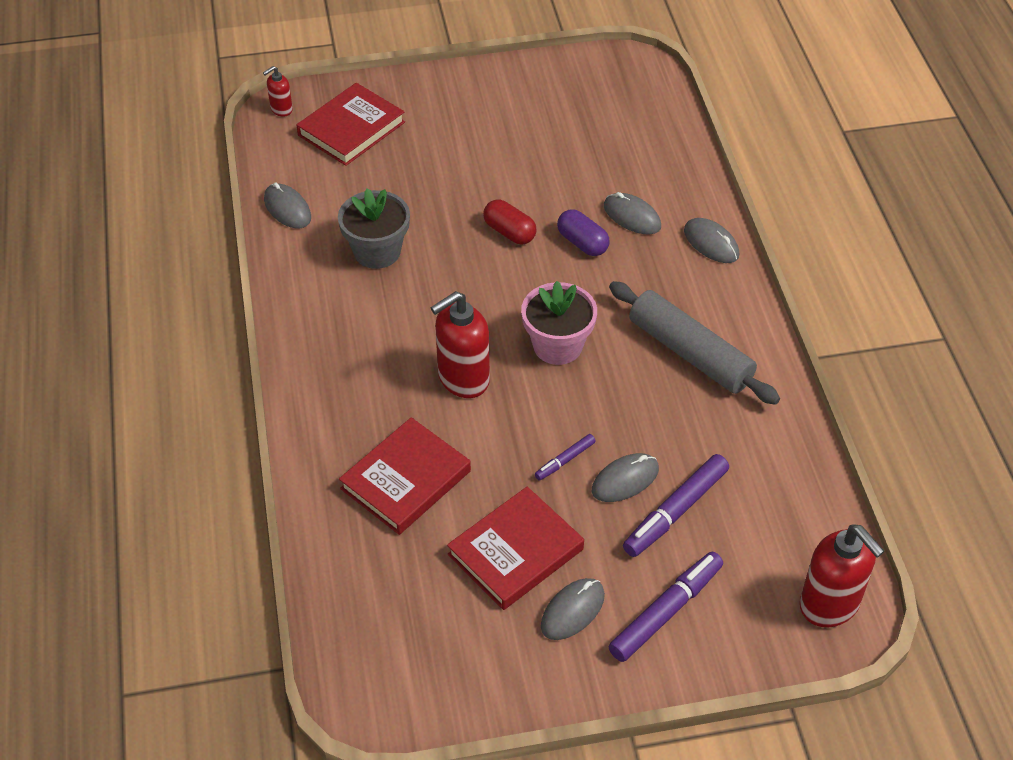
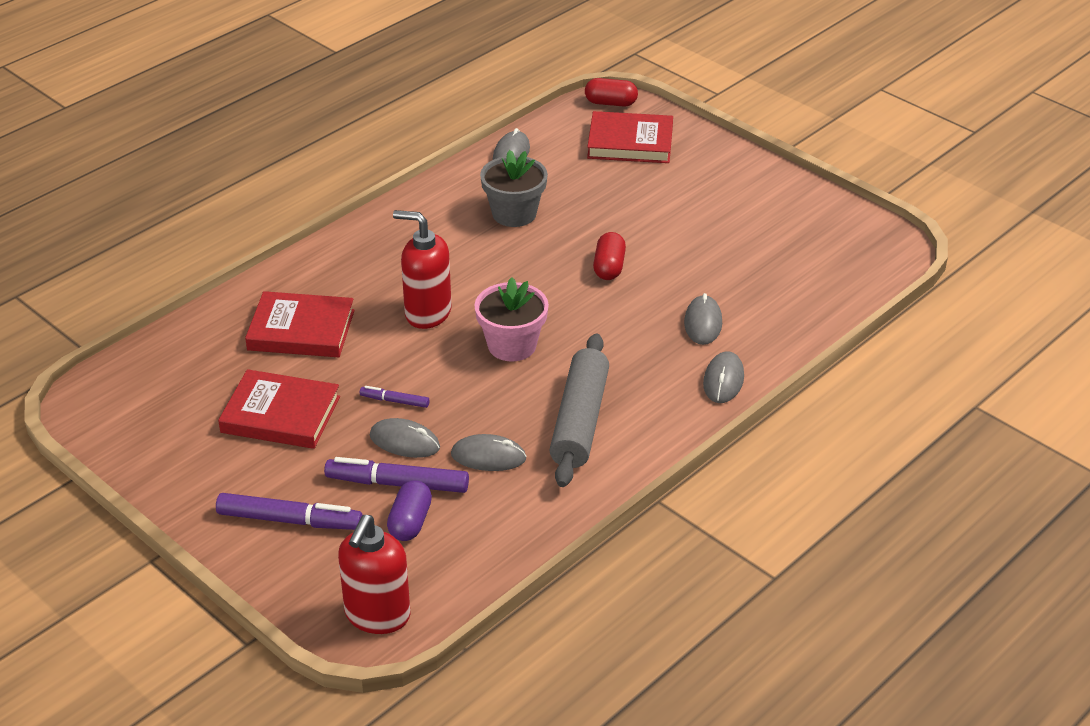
camera: 55 degrees right, 10 degrees down
red soap dispenser [263,66,293,117] -> red capsule [585,78,638,107]
grey mouse [541,578,605,640] -> grey mouse moved to [451,434,527,471]
purple capsule [557,209,609,256] -> purple capsule moved to [387,480,432,541]

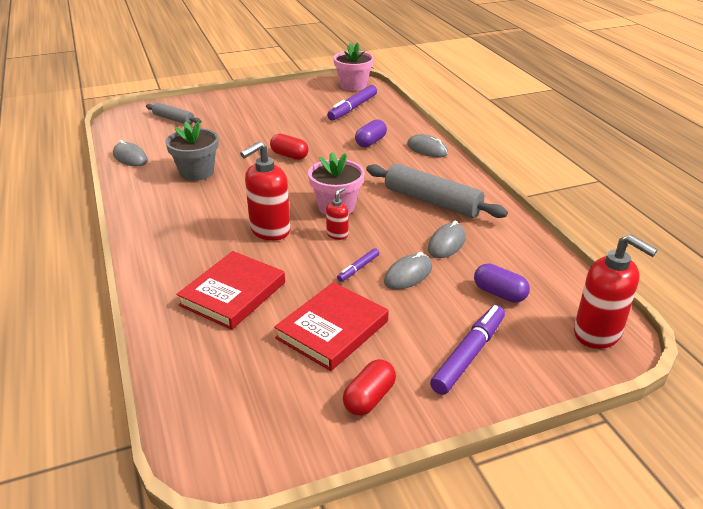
camera: 65 degrees left, 5 degrees down
purple marker [324,457,469,493] -> purple marker moved to [327,85,377,120]
red capsule [585,78,638,107] -> red capsule moved to [343,359,396,416]
red book [587,111,673,163] -> grey rolling pin [146,103,202,125]
grey mouse [684,293,722,345] -> purple capsule [355,119,387,147]
none -> red soap dispenser [326,187,348,240]
none -> pink flower pot [333,42,374,91]

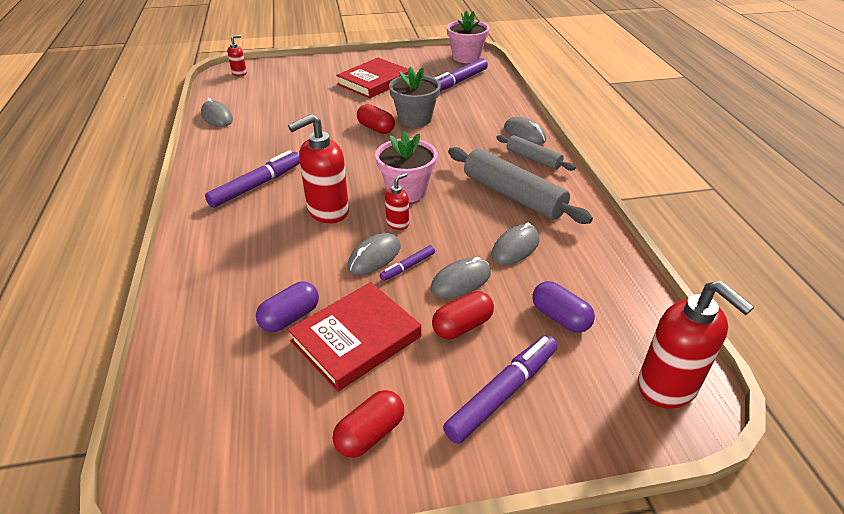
camera: 10 degrees right, 5 degrees up
grey rolling pin [146,103,202,125] -> grey rolling pin moved to [496,135,576,171]
grey flower pot [165,121,219,181] -> grey flower pot moved to [389,66,441,127]
red book [176,251,285,330] -> red book moved to [336,58,408,98]
purple capsule [355,119,387,147] -> purple capsule moved to [256,281,319,332]
none -> purple marker [205,150,300,208]
none -> red soap dispenser [227,35,247,76]
none -> grey mouse [347,233,401,275]
none -> red capsule [432,291,494,339]

